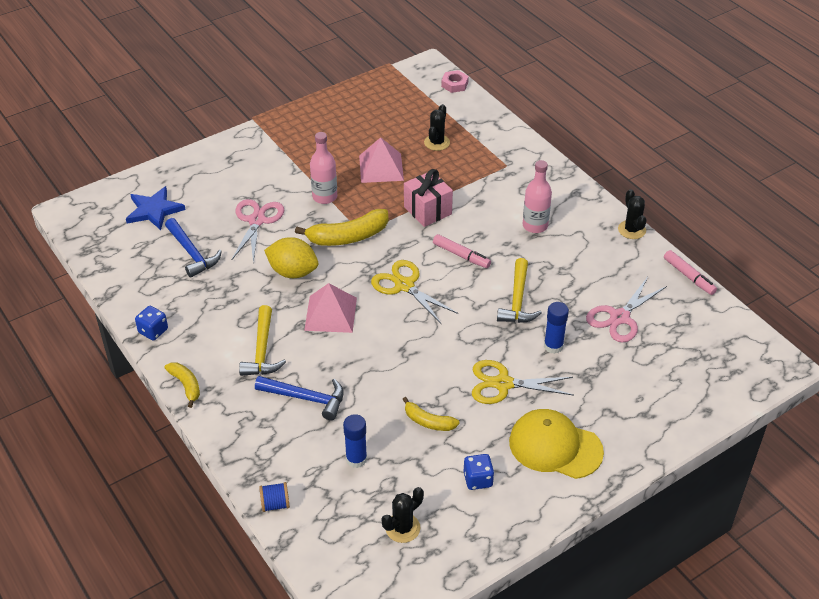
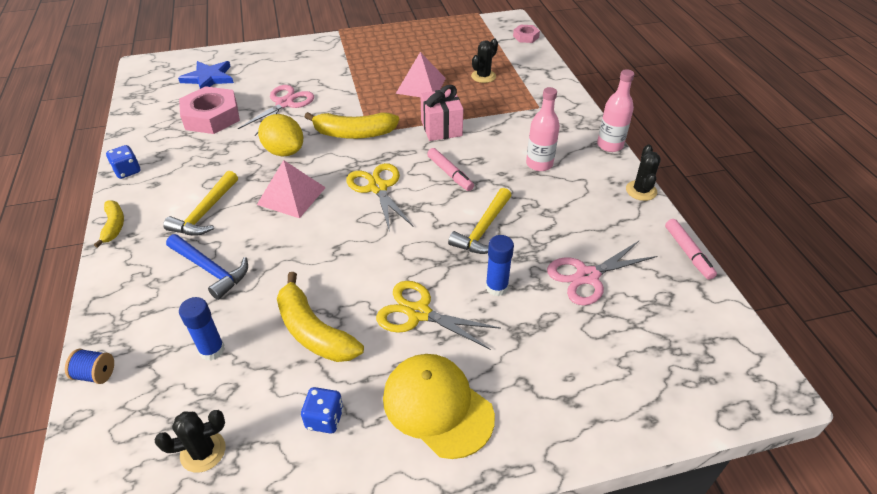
camera: 20 degrees right, 0 degrees up
blue hammer [165,218,222,278] -> pink nut [179,86,240,134]
pink bottle [310,132,337,204] -> pink bottle moved to [597,69,634,152]
yellow banana [403,397,460,431] -> yellow banana [277,272,364,362], size x1.73

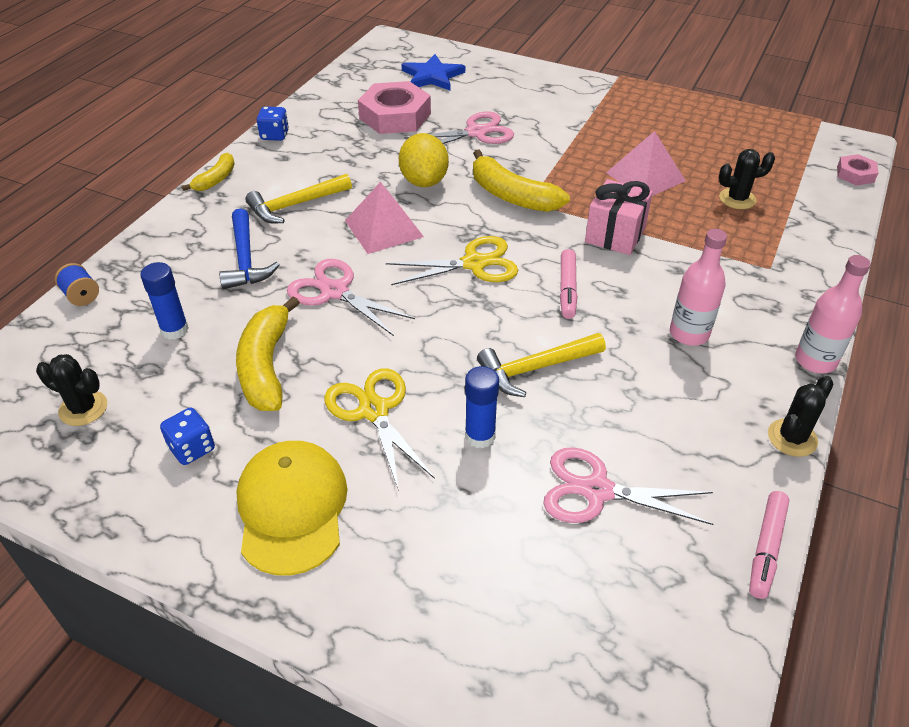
camera: 40 degrees right, 0 degrees up
yellow scissors [346,163,414,232] -> yellow scissors turned 60 degrees clockwise [386,236,518,285]
none -> pink scissors [287,259,415,336]

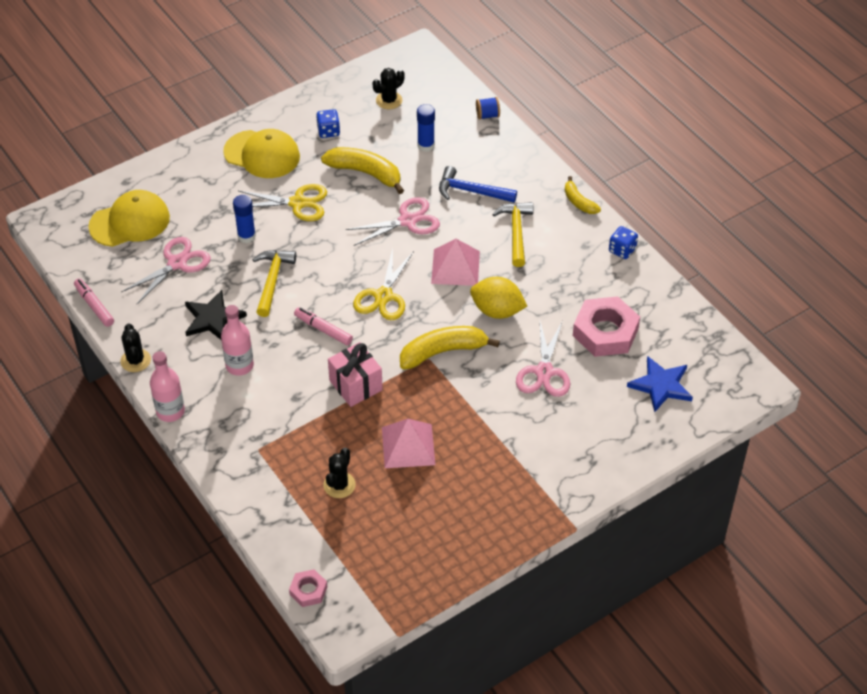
camera: 120 degrees right, 5 degrees up
none -> yellow cap [88,190,170,247]
none -> black star [185,290,247,340]

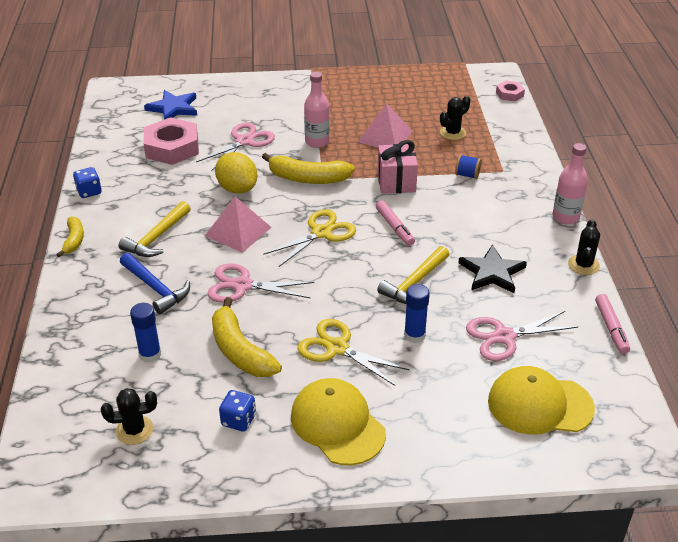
camera: 150 degrees left, 10 degrees down
pink bottle [221,305,254,376] -> pink bottle moved to [304,72,330,148]
blue spool [476,97,500,120] -> blue spool moved to [455,154,482,179]

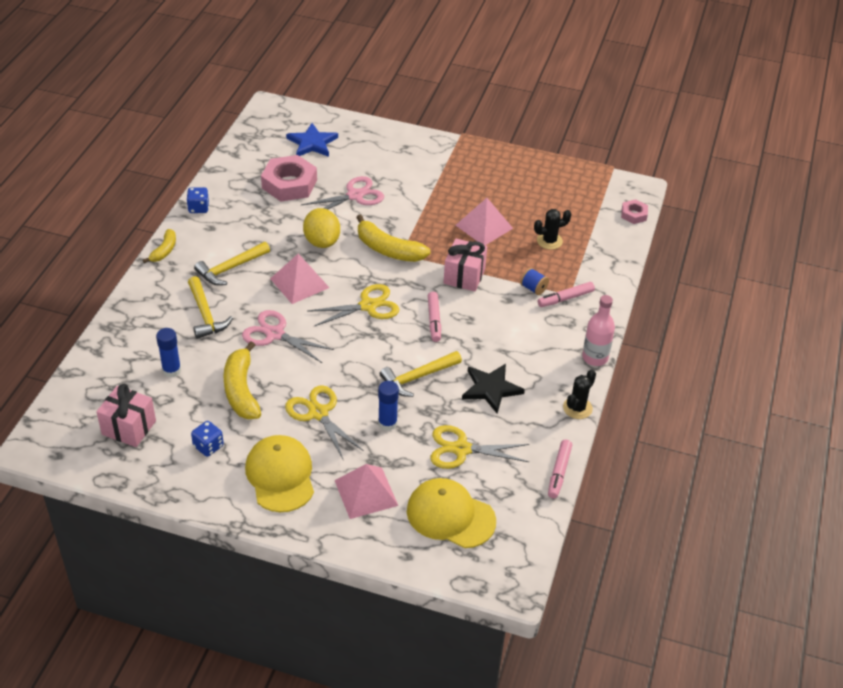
camera: 20 degrees right, 5 degrees up
black cactus [101,388,157,445] -> pink gift [96,383,156,447]
blue hammer [120,253,190,314] -> yellow hammer [188,276,233,339]
pink bottle [304,72,330,148] -> none
pink scissors [466,311,578,361] -> yellow scissors [430,425,529,469]
none -> pink pyramid [334,464,398,519]
none -> pink marker [538,282,595,307]

